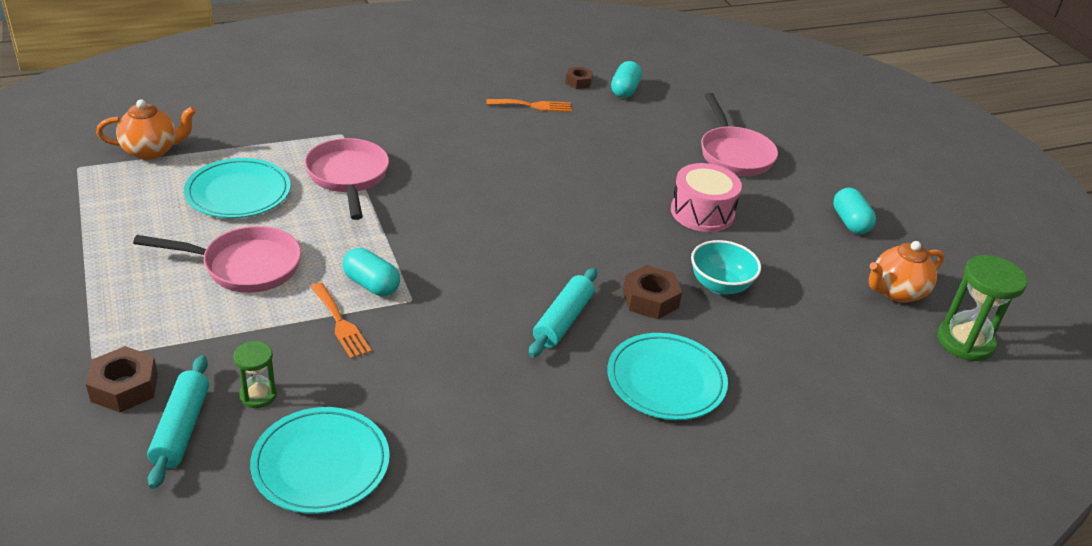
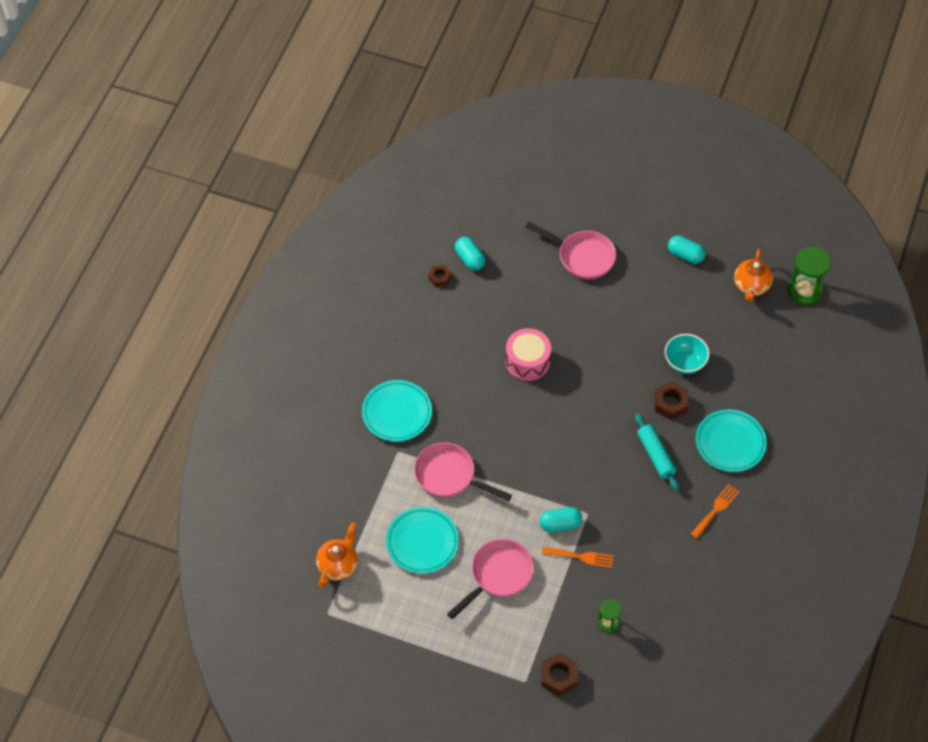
camera: 45 degrees left, 20 degrees up
turquoise rolling pin [147,355,209,489] -> none
turquoise plate [250,407,390,514] -> turquoise plate moved to [362,380,432,442]
orange fork [487,99,572,112] -> orange fork moved to [691,484,740,539]
pink drum [671,163,742,232] -> pink drum moved to [506,328,551,381]

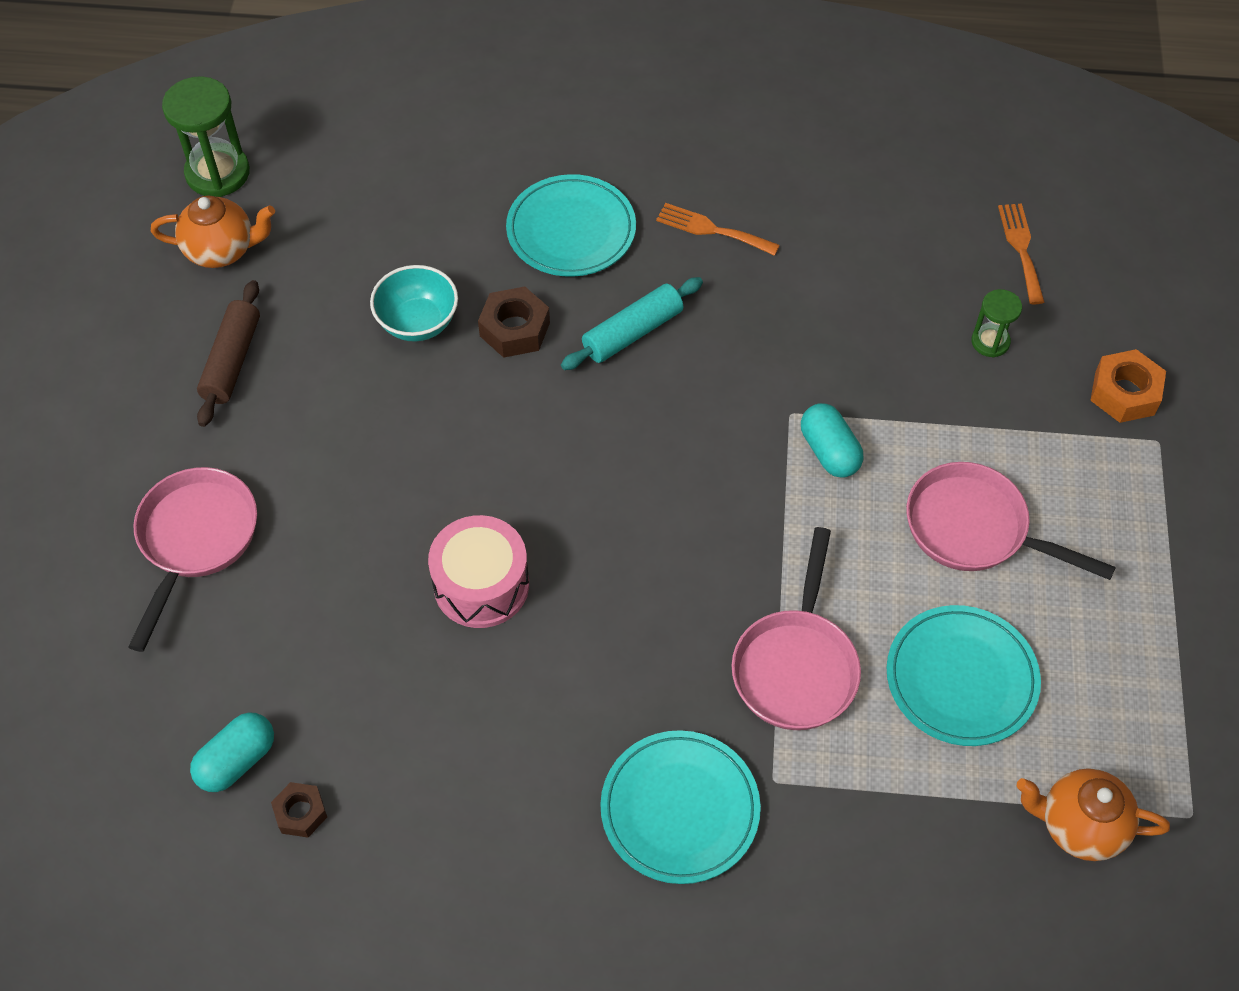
camera: 105 degrees left, 0 degrees up
brown nut [541,653,577,696] -> orange nut [1090,349,1166,423]
orange fork [542,547,614,568] -> orange fork moved to [998,204,1045,305]
turquoise capsule [668,236,705,264] -> none
none -> brown rolling pin [197,280,260,427]

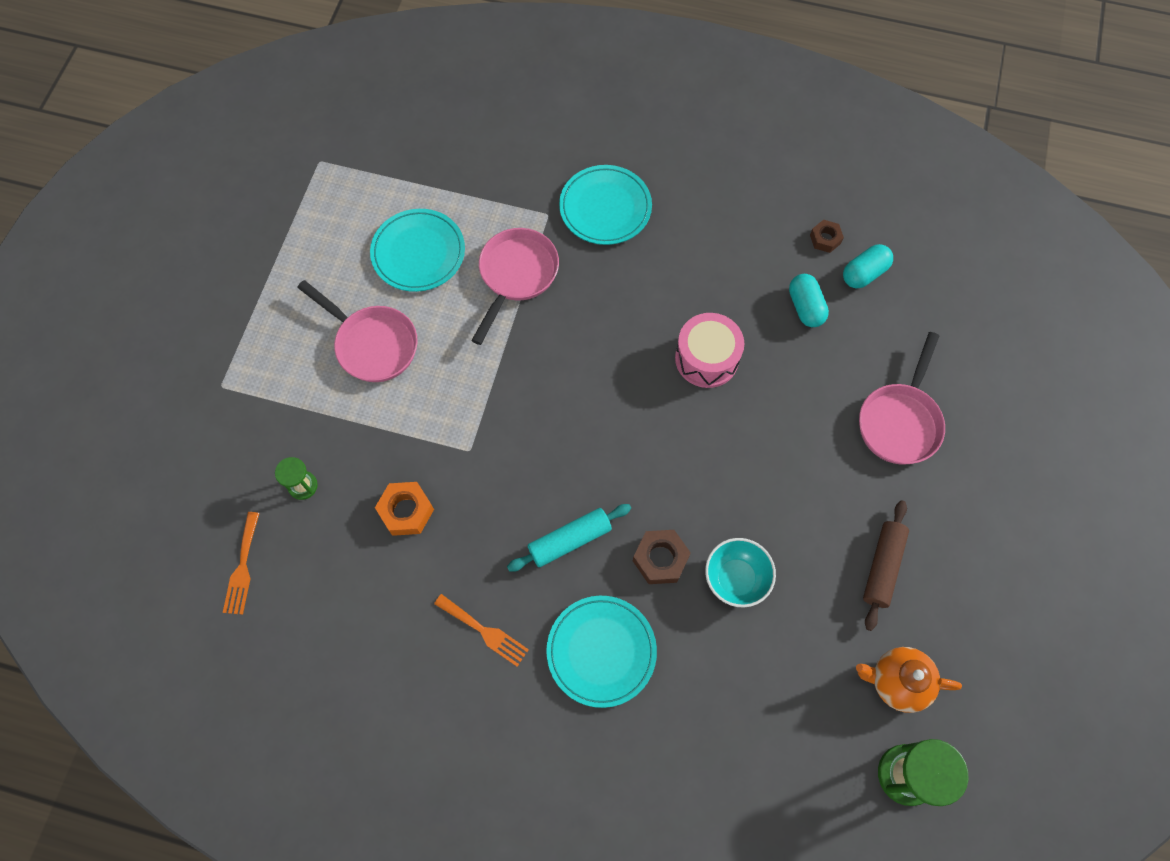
camera: 170 degrees left, 10 degrees up
turquoise capsule [801,403,864,478] -> turquoise capsule moved to [789,274,829,327]
orange teapot [1017,768,1170,861] -> none
orange nut [1090,349,1166,423] -> orange nut moved to [375,482,434,536]

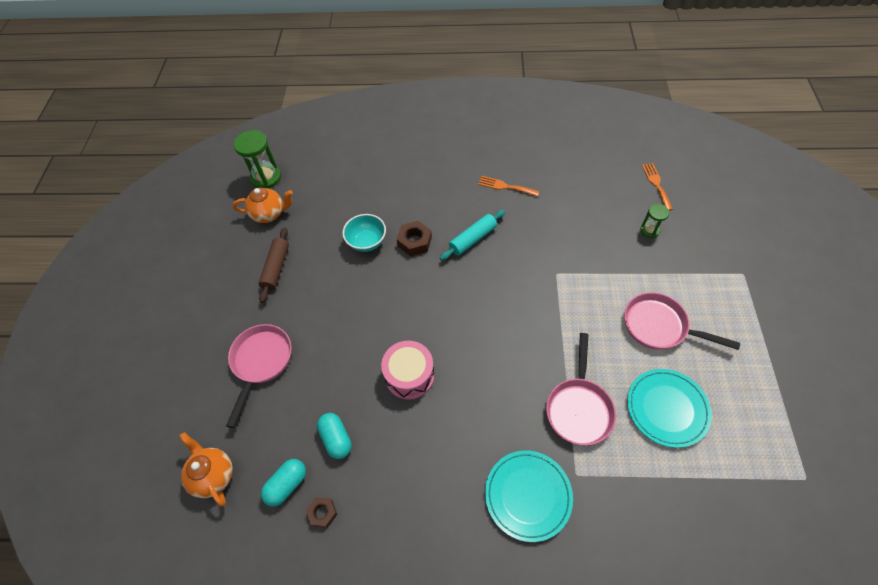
camera: 170 degrees right, 10 degrees down
orange nut [375,482,434,536] -> none
turquoise plate [546,596,657,708] -> none
none -> orange teapot [179,432,233,506]

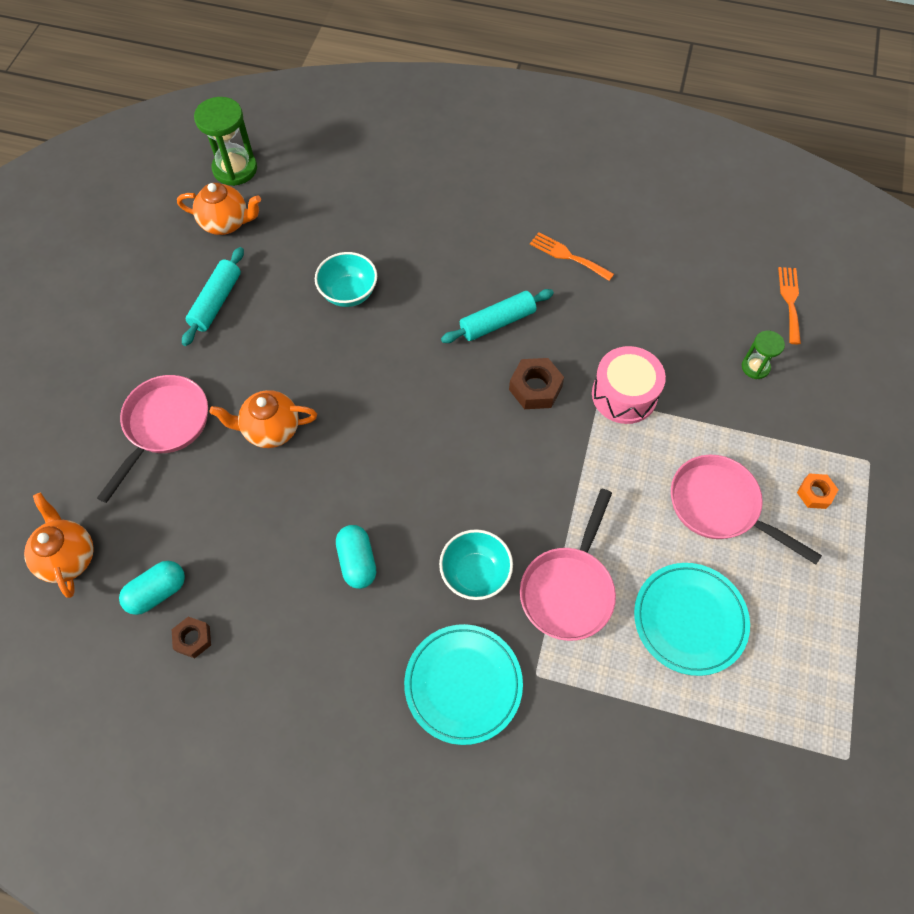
camera: 10 degrees right, 5 degrees up
brown rolling pin [258,228,289,303] -> turquoise rolling pin [182,247,244,346]
turquoise capsule [317,413,351,459] -> turquoise capsule moved to [336,525,376,589]
pink drum [381,341,435,400] -> pink drum moved to [592,346,666,424]
brown nut [397,221,432,256] -> brown nut moved to [509,358,564,409]
none -> orange teapot [209,390,317,448]
none -> turquoise bowl [439,529,513,600]
none -> orange nut [797,474,838,509]

